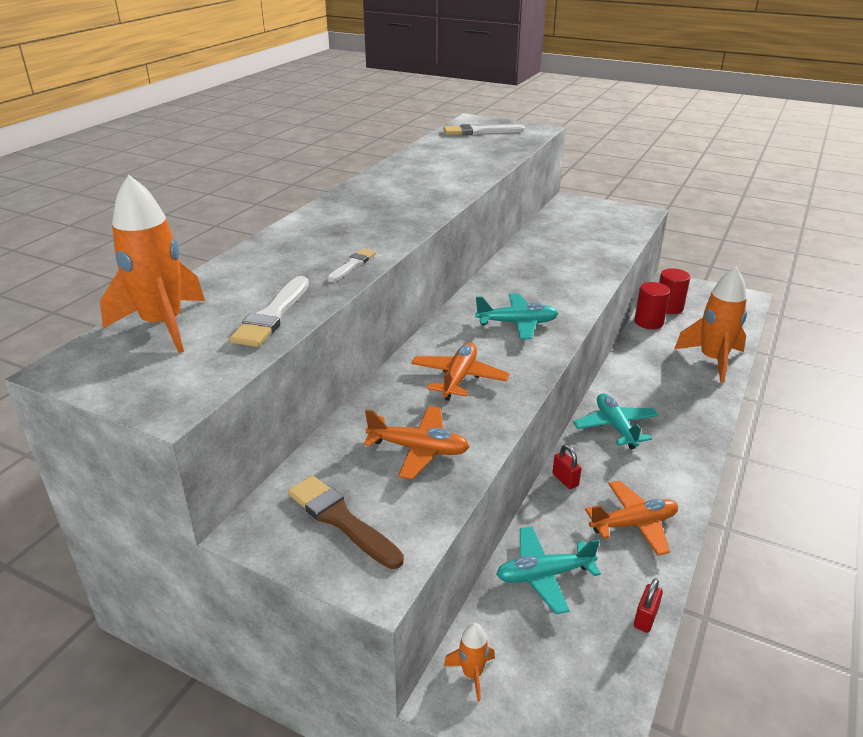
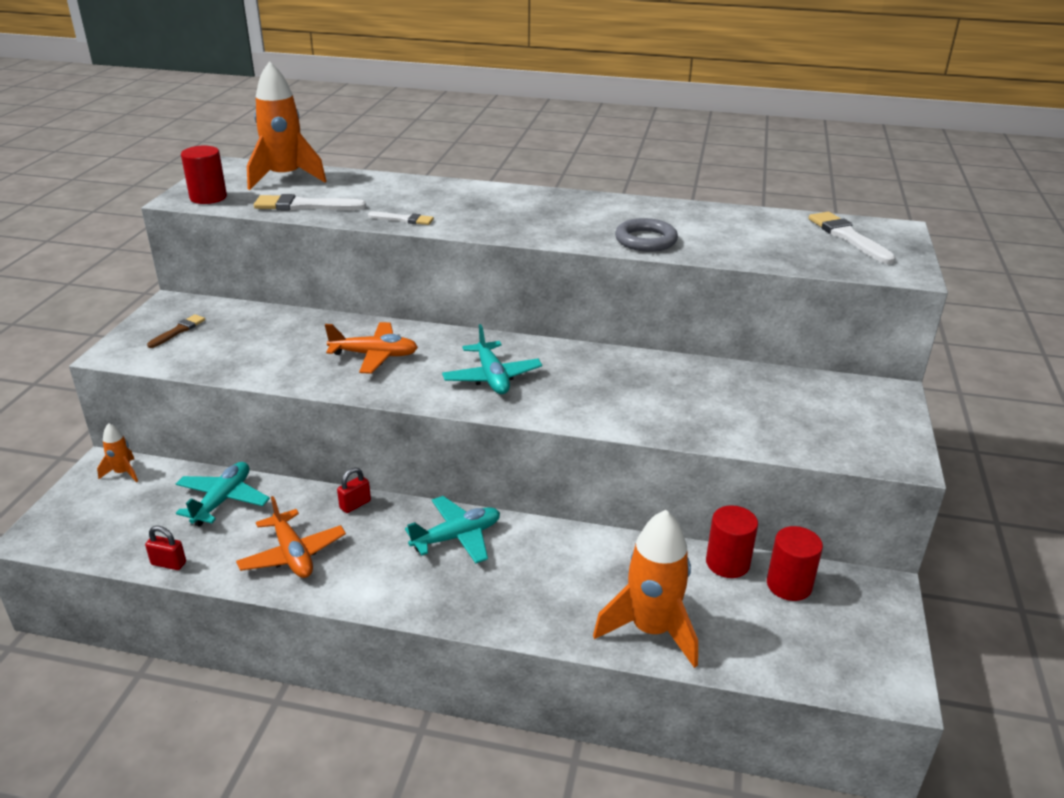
camera: 75 degrees right, 0 degrees up
brown brush [288,476,404,569] -> brown brush [147,314,205,348], size x0.60
orange plane [364,406,470,479] -> none
turquoise plane [496,526,601,614] -> turquoise plane turned 45 degrees clockwise [176,462,270,527]
none -> red cylinder [181,146,227,204]
none -> grey ring [615,218,678,252]

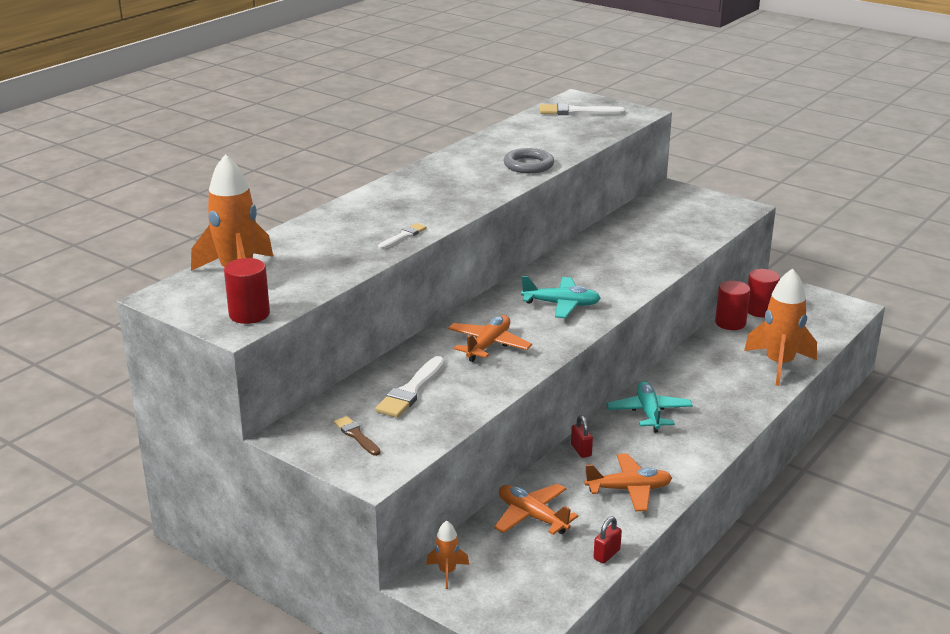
camera: 65 degrees left, 5 degrees down
turquoise plane [176,462,270,527] -> orange plane [494,483,579,535]
white brush [254,194,366,211] -> white brush moved to [375,356,445,418]

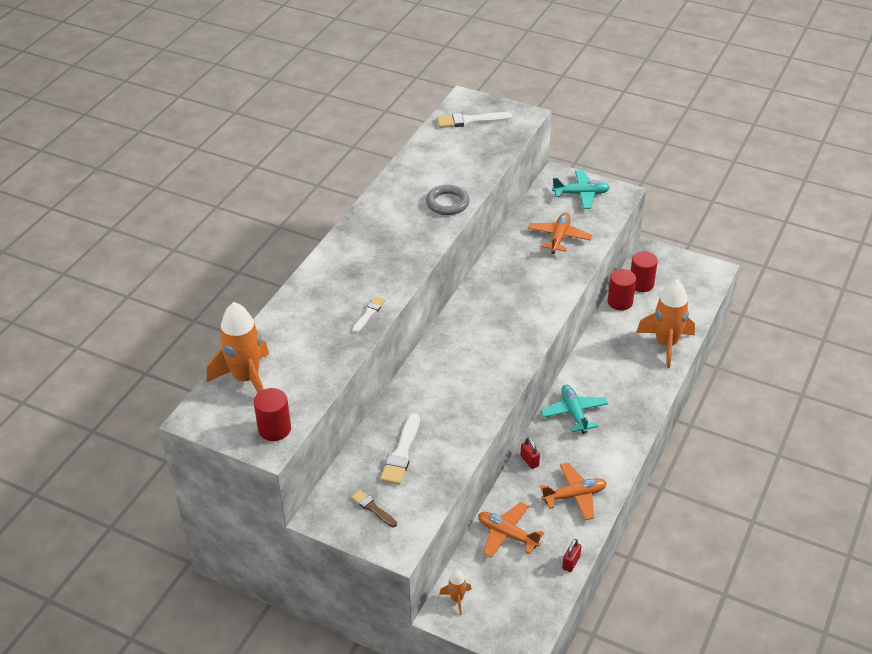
camera: 10 degrees left, 15 degrees up
orange plane [448,315,532,362] -> orange plane moved to [528,213,592,254]
turquoise plane [521,276,601,318] -> turquoise plane moved to [552,170,610,209]

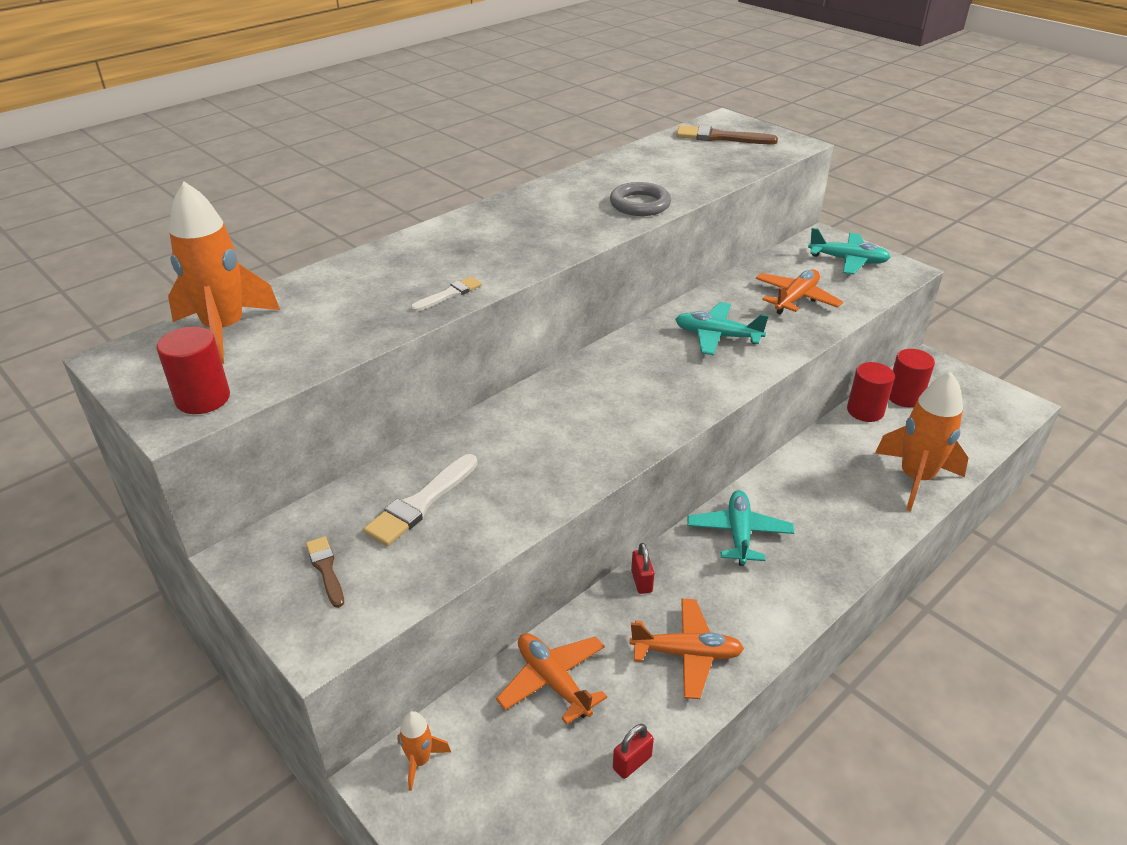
camera: 20 degrees right, 5 degrees down
white brush [437,112,513,128] -> brown brush [676,125,778,144]
none -> turquoise plane [675,302,769,355]

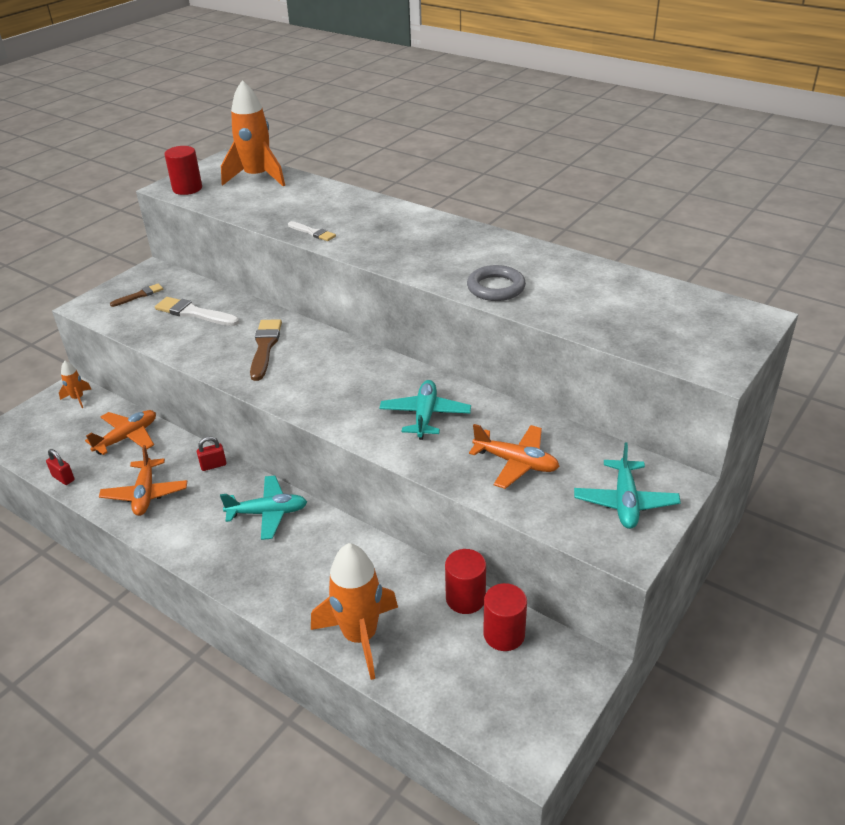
camera: 80 degrees right, 0 degrees up
brown brush [676,125,778,144] -> brown brush moved to [250,319,282,381]

